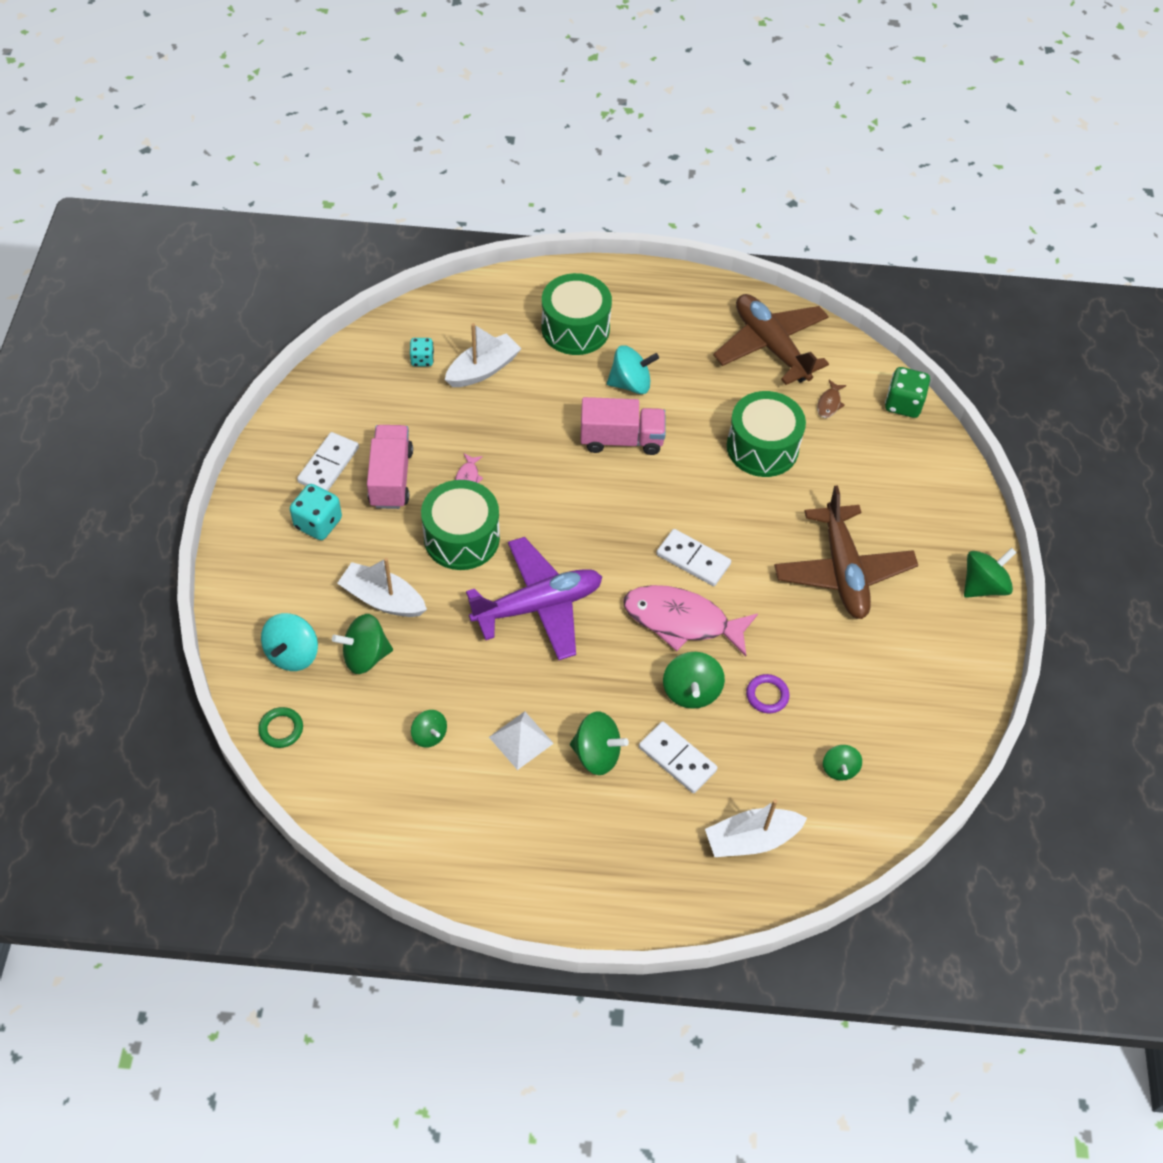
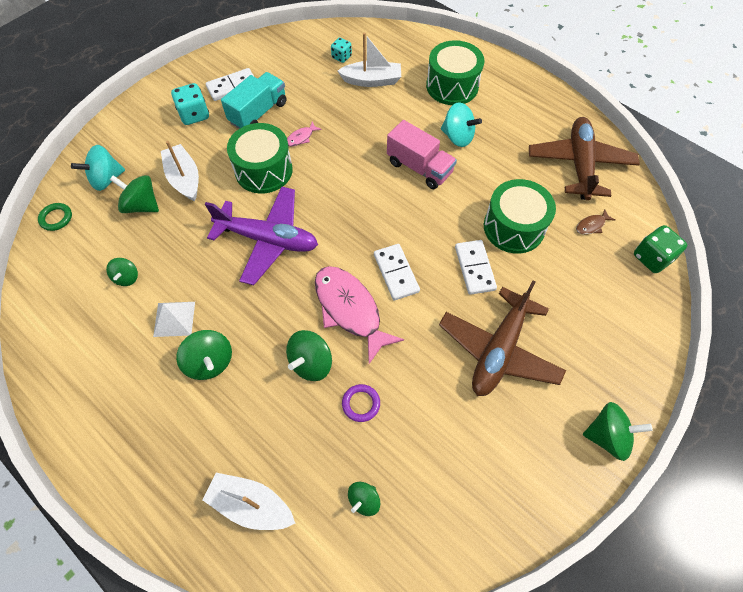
camera: 40 degrees right, 5 degrees up
pink truck [367,425,413,509] -> turquoise truck [221,72,286,129]
white domino [639,721,717,793] -> white domino moved to [455,240,497,295]

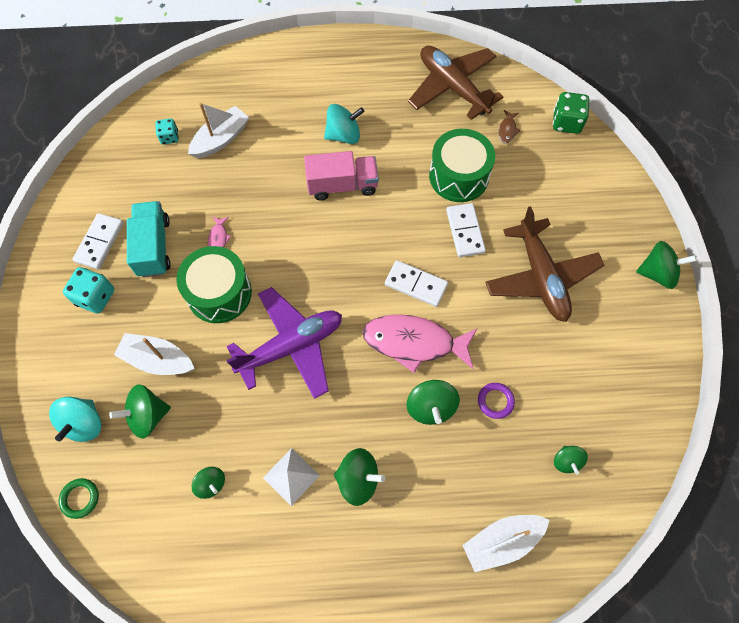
camera: 45 degrees left, 5 degrees up
green drum [426,40,484,105] -> none
white domino [455,240,497,295] -> white domino turned 45 degrees clockwise [446,203,486,257]
green spinning top [583,402,653,461] -> green spinning top turned 45 degrees clockwise [636,241,697,289]

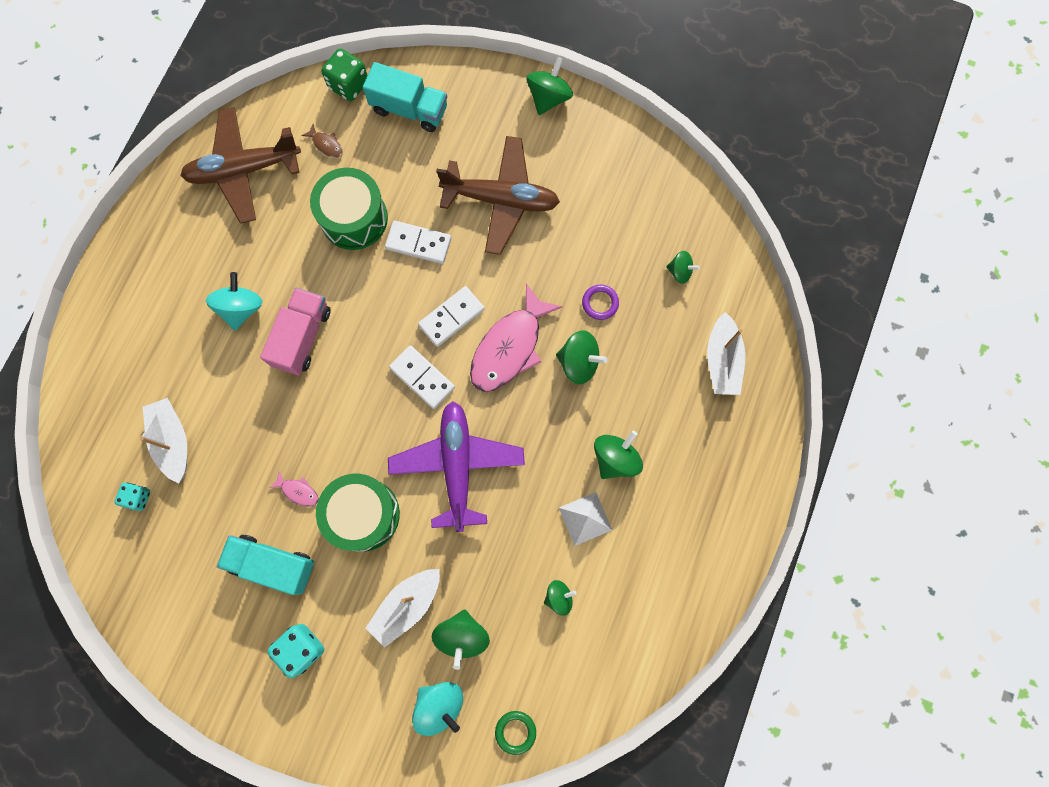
camera: 65 degrees left, 10 degrees up
white domino [73,213,124,269] -> white domino moved to [389,345,455,409]
none -> turquoise truck [363,62,447,132]

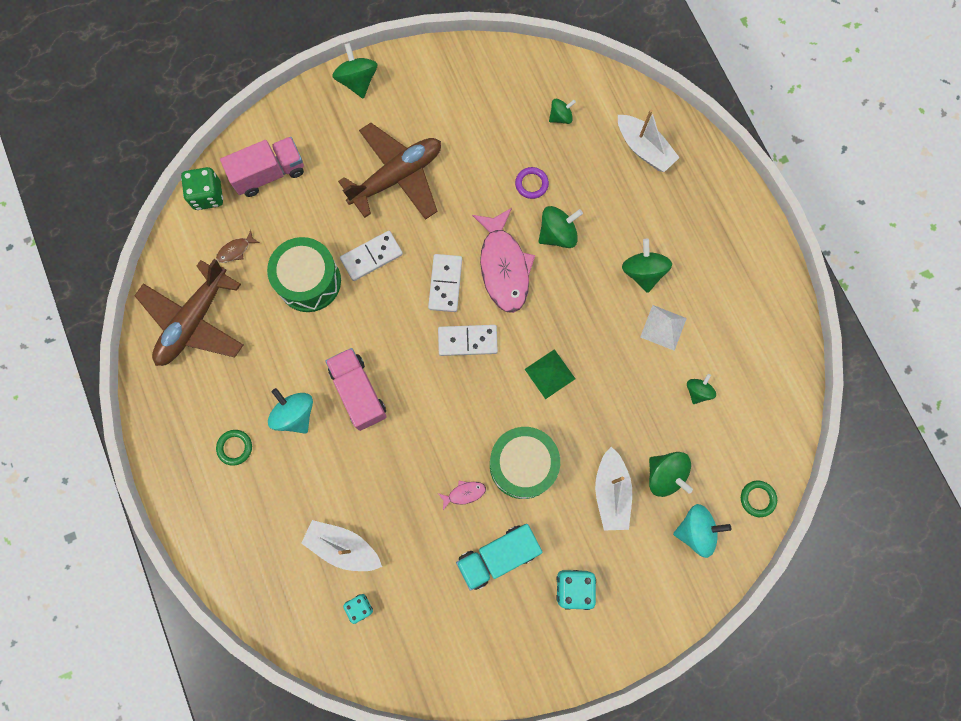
camera: 45 degrees left, 0 degrees up
brown fish [301,124,343,158] -> brown fish turned 150 degrees clockwise [216,230,259,263]
turquoise truck [363,62,447,132] -> pink truck [220,137,304,197]
purple plane [388,401,525,532] -> green pyramid [525,349,575,399]
none -> green ring [216,430,252,466]

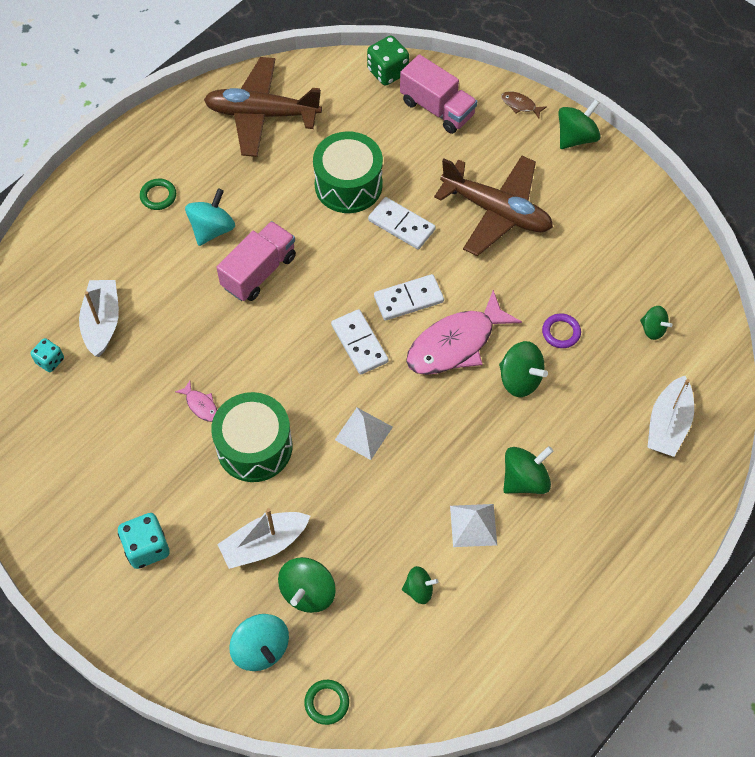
camera: 65 degrees right, 15 degrees down
brown fish [216,230,259,263] -> brown fish moved to [501,91,547,118]
turquoise truck [456,524,543,591] -> none
green pyramid [525,349,575,399] -> white pyramid [335,408,393,460]

